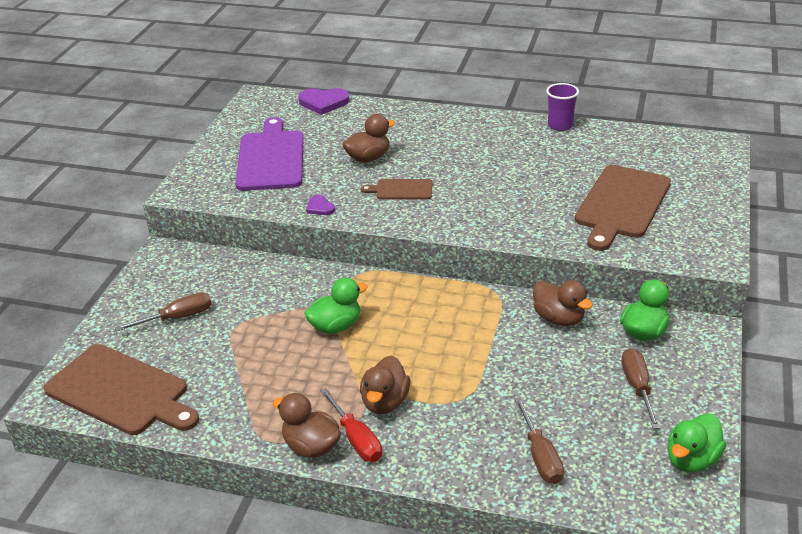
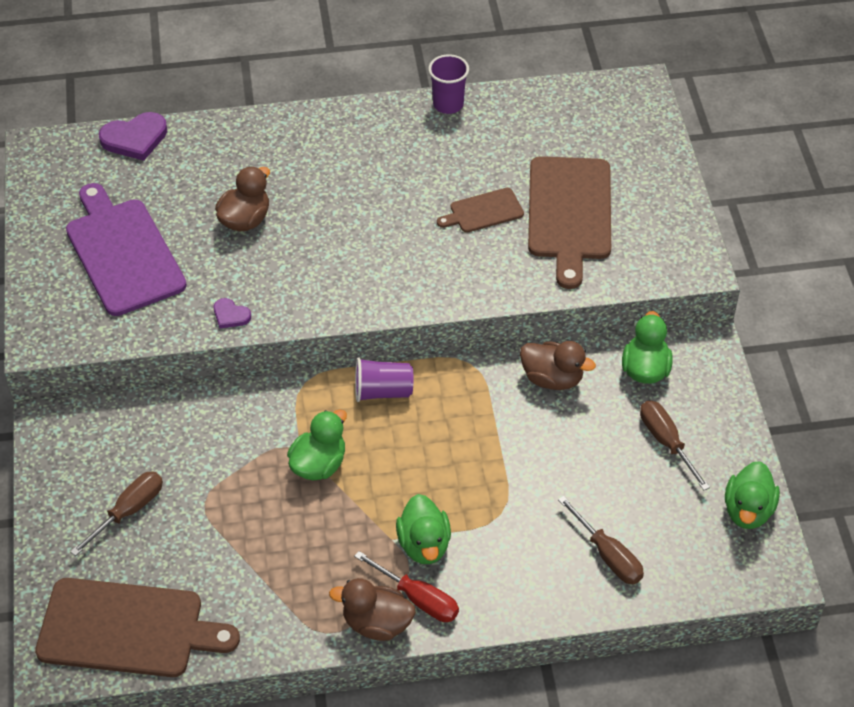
camera: 25 degrees left, 15 degrees up
brown duck [360,356,410,414] -> green duck [396,494,451,564]
brown cutting board [361,179,433,200] -> brown cutting board moved to [437,188,524,233]
none -> purple cup [355,357,413,402]

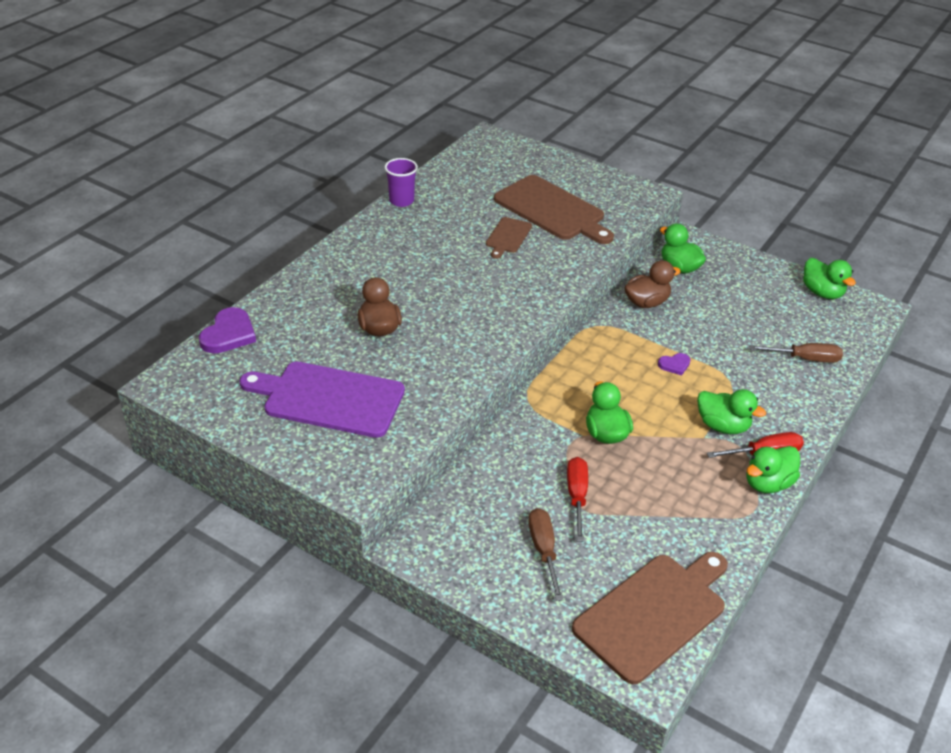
camera: 50 degrees left, 10 degrees down
purple heart [214,298,251,329] -> purple heart moved to [658,353,691,376]
brown duck [329,578,416,641] -> green duck [746,446,800,493]
purple cup [355,357,413,402] -> none
brown screwdriver [640,400,710,490] -> none
none -> red screwdriver [567,457,588,542]

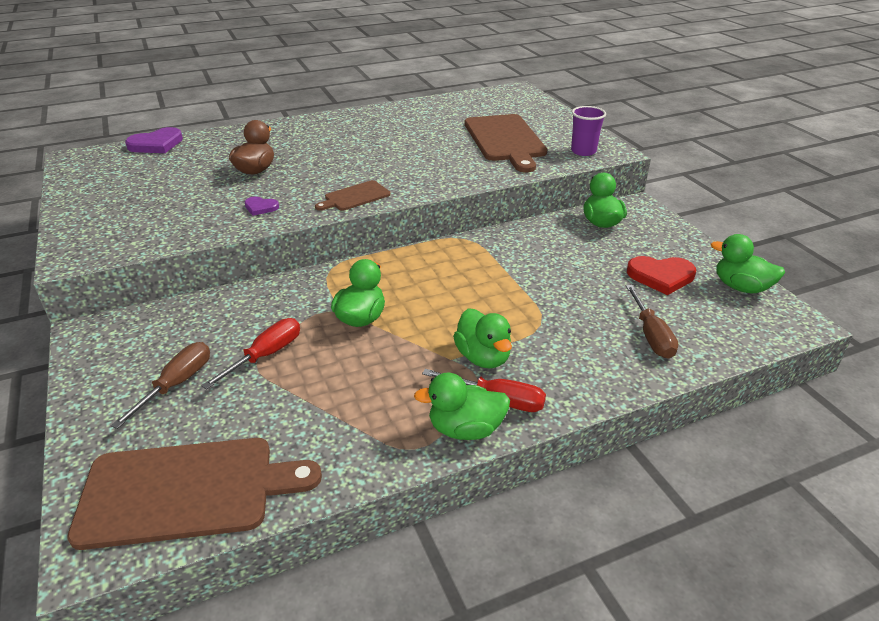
camera: 35 degrees right, 5 degrees down
purple cutting board [239,362,405,438] -> none
purple cup [384,158,418,207] -> purple cup moved to [571,106,606,156]
brown cutting board [486,217,532,259] -> brown cutting board moved to [315,180,391,211]
brown duck [624,260,681,308] -> none
purple heart [658,353,691,376] -> purple heart moved to [245,197,279,216]
brown screwdriver [749,343,843,363] -> brown screwdriver turned 45 degrees clockwise [626,285,678,359]
green duck [803,258,856,299] -> green duck turned 120 degrees clockwise [711,234,785,293]
none -> red heart [627,256,696,295]

